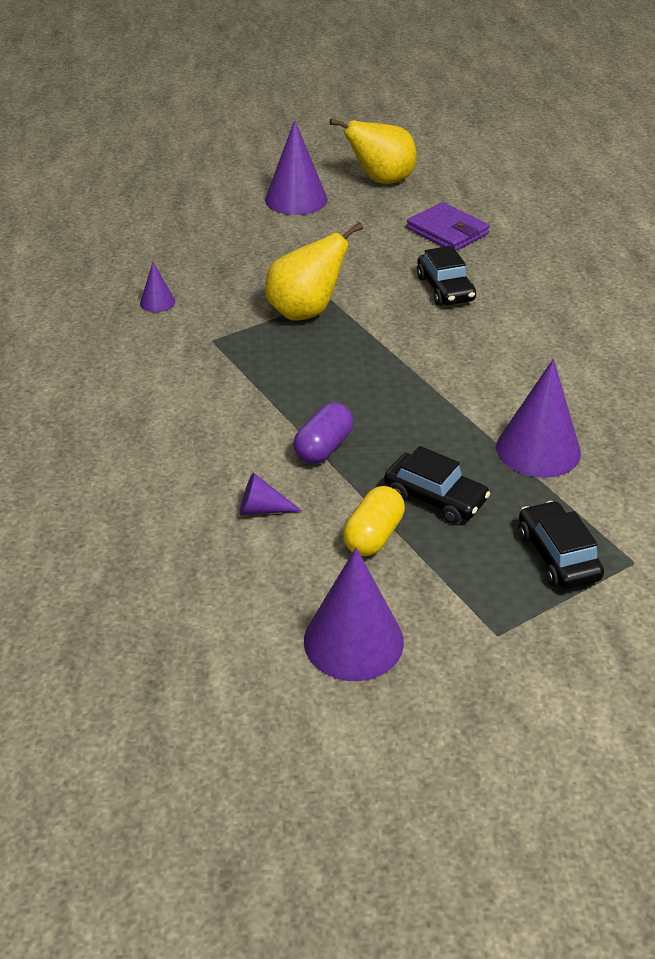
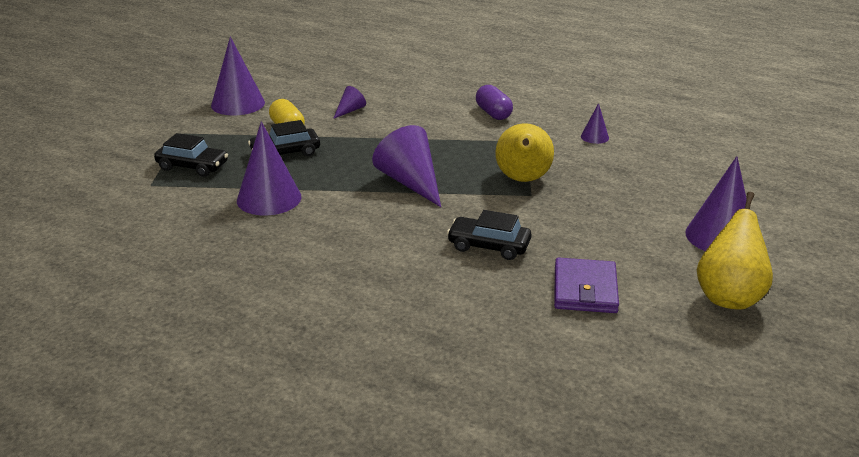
camera: 125 degrees right, 10 degrees down
purple capsule [293,402,353,464] -> purple capsule moved to [476,85,513,120]
purple wallet [407,202,490,251] -> purple wallet turned 75 degrees counterclockwise [554,257,619,313]
none -> purple cone [372,125,441,207]

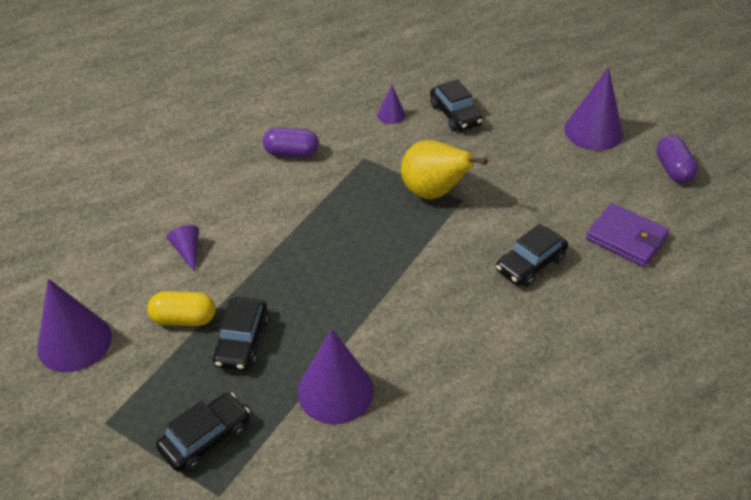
camera: 60 degrees left, 15 degrees up
purple cone [372,125,441,207] -> none
yellow pear [697,192,773,309] -> purple capsule [656,136,698,183]
none -> black car [430,79,483,131]

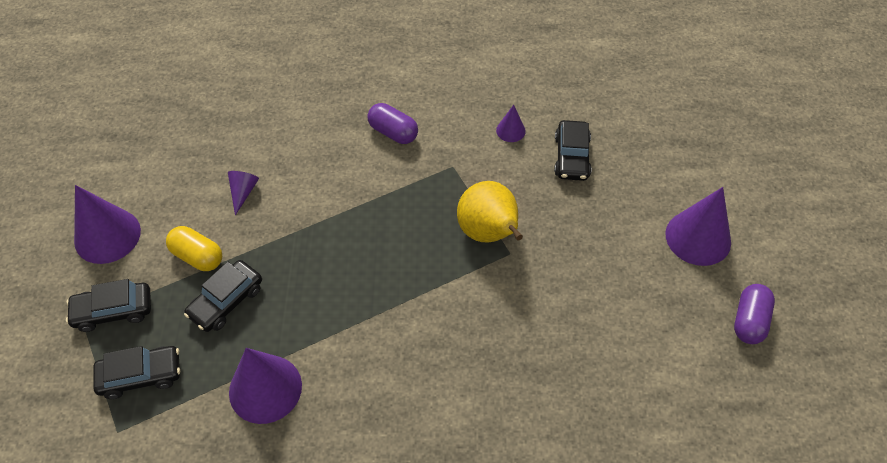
camera: 30 degrees right, 10 degrees up
black car [496,224,568,287] -> black car moved to [66,279,151,332]
purple wallet [586,203,669,267] -> none

